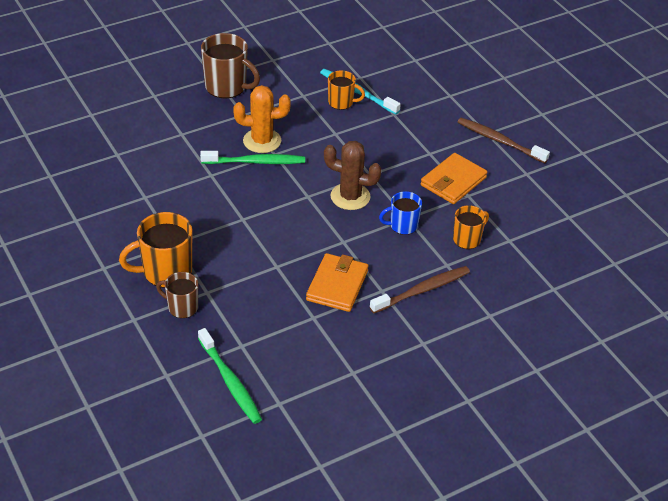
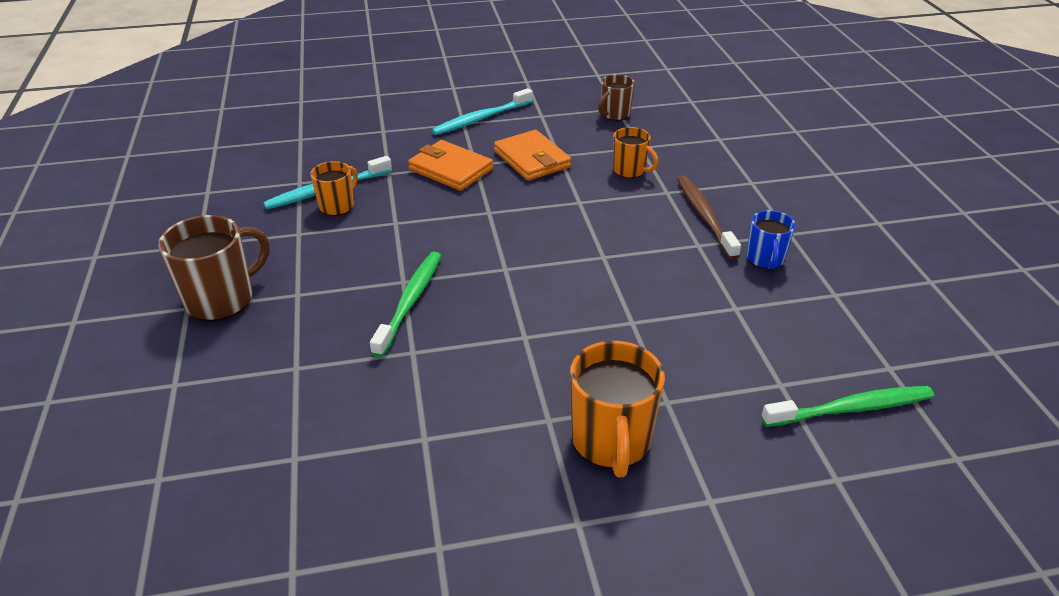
camera: 70 degrees left, 5 degrees down
brown mug [156,272,198,318] -> brown mug moved to [598,74,635,121]
orange cactus [233,85,291,153] -> none
orange wallet [306,253,369,312] -> orange wallet moved to [408,140,493,191]
brown cactus [324,141,382,210] -> none
blue mug [379,191,422,235] -> blue mug moved to [747,210,796,269]
orange mug [453,205,489,249] -> orange mug turned 150 degrees clockwise [613,127,659,178]
brown toothbrush [458,118,550,163] -> turquoise toothbrush [432,88,533,135]

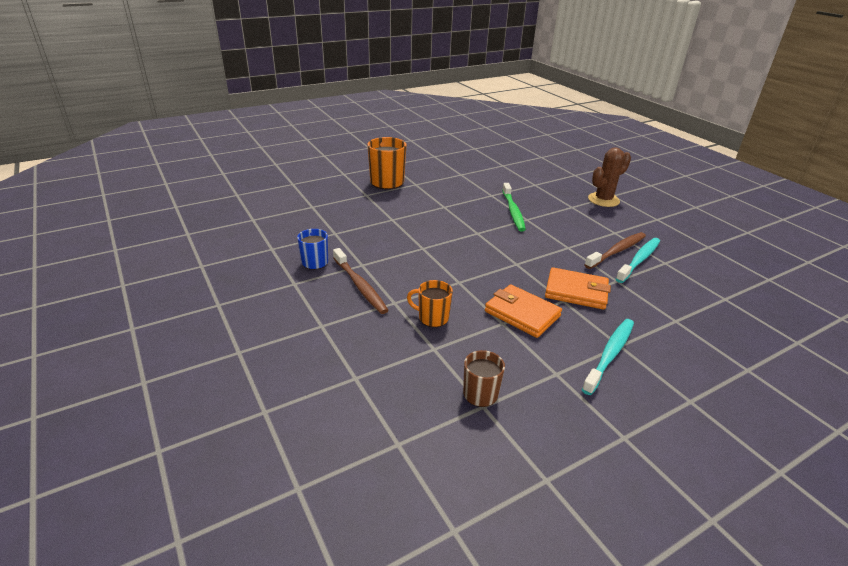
camera: 160 degrees right, 5 degrees down
brown mug [158,215,270,321] -> brown cactus [588,147,631,207]
orange mug [311,161,358,216] -> brown toothbrush [584,232,646,269]
green toothbrush [761,386,934,427] -> none

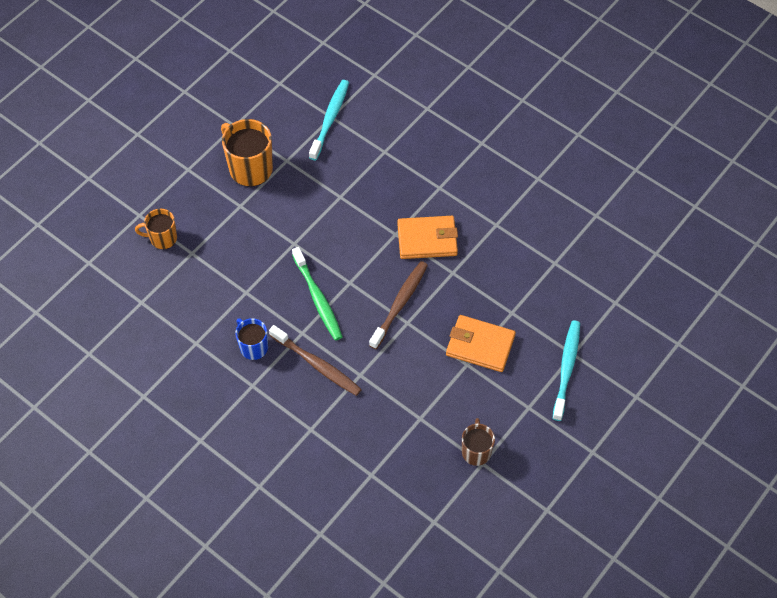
camera: 20 degrees left, 25 degrees up
orange mug [407,280,453,327] -> orange mug moved to [135,209,177,249]
green toothbrush [502,183,526,231] -> green toothbrush moved to [292,247,343,341]
orange wallet [545,267,611,310] -> orange wallet moved to [397,216,458,259]
brown toothbrush [584,232,646,269] -> brown toothbrush moved to [369,261,428,349]
brown cactus [588,147,631,207] -> none
turquoise toothbrush [616,238,660,283] -> turquoise toothbrush moved to [309,80,349,160]

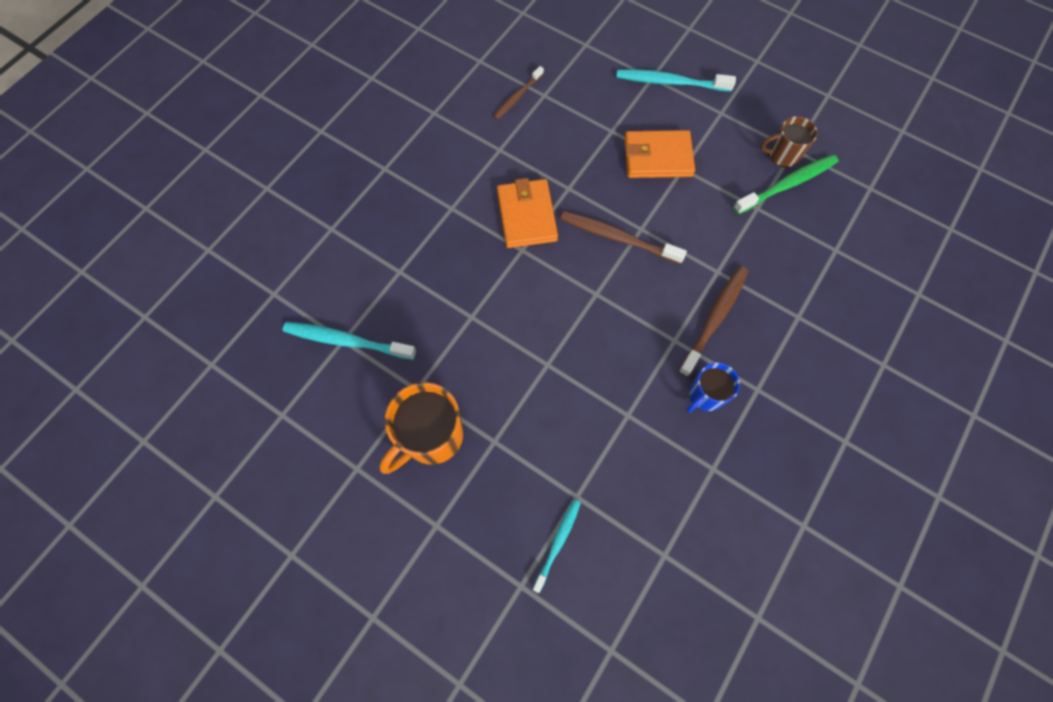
camera: 95 degrees left, 10 degrees up
orange mug [135,209,177,249] -> turquoise toothbrush [533,499,581,593]
green toothbrush [292,247,343,341] -> green toothbrush moved to [733,154,838,214]
orange wallet [446,315,516,372] -> orange wallet turned 75 degrees clockwise [624,130,695,178]
none -> brown toothbrush [493,66,544,120]

